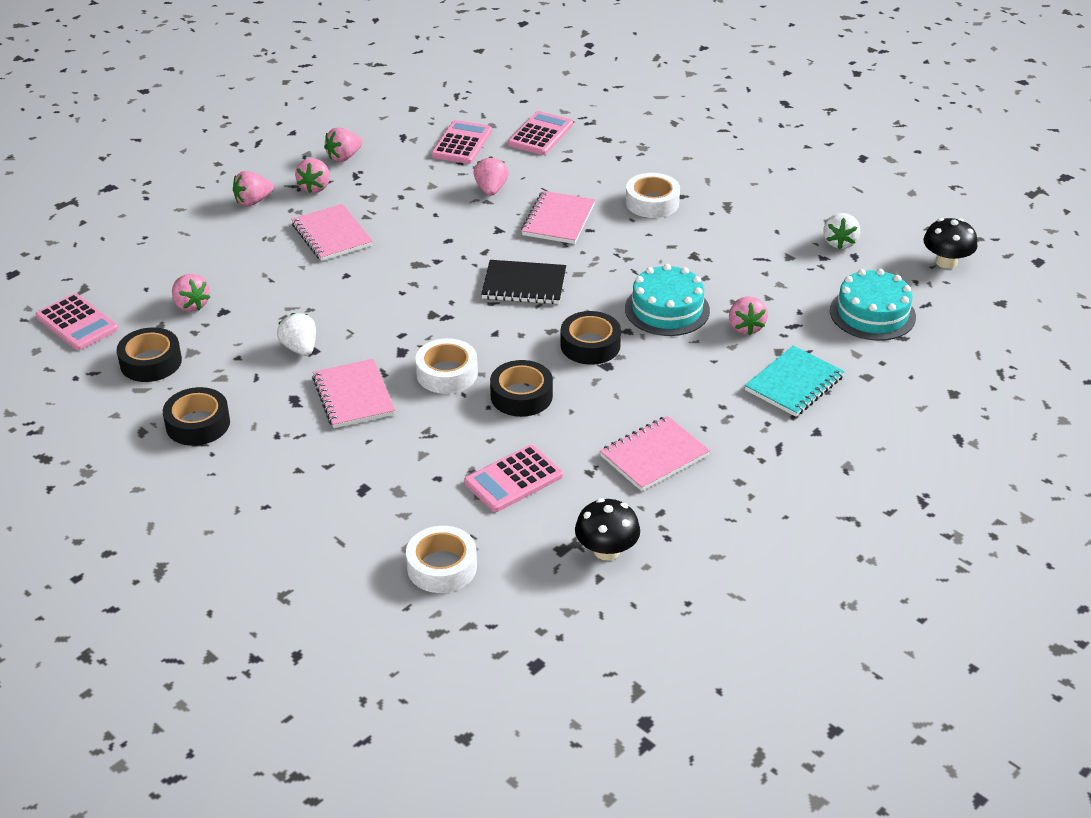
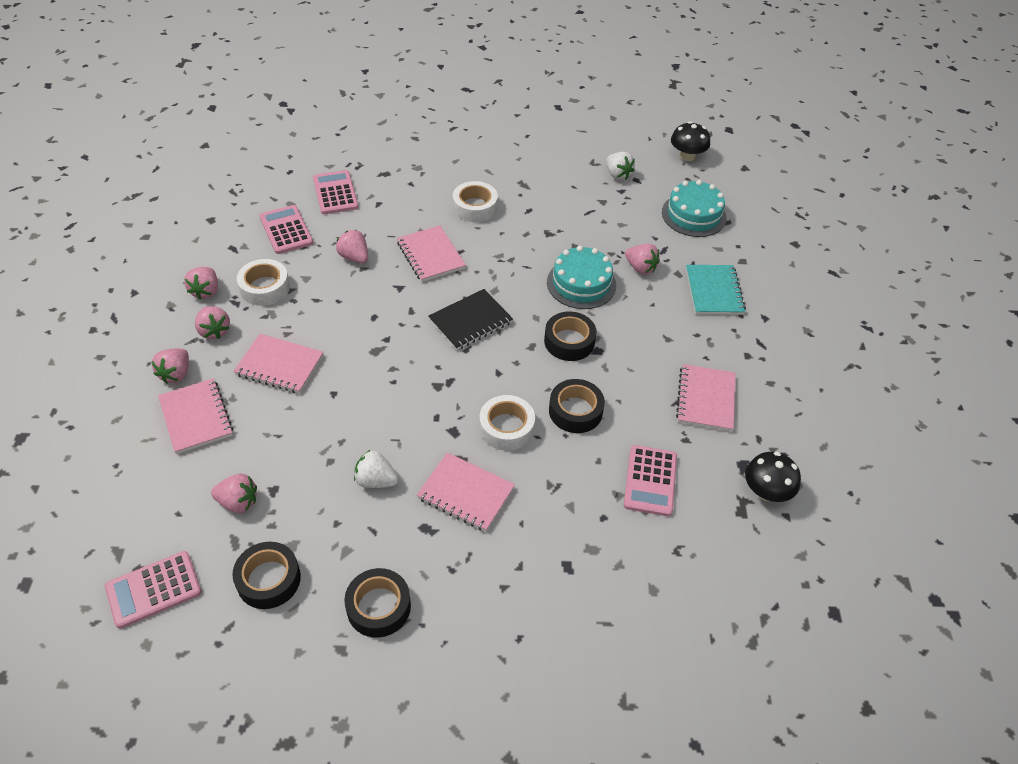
camera: 45 degrees left, 10 degrees up
pink calculator [36,293,118,350] -> pink calculator turned 150 degrees clockwise [105,551,201,629]
white tape [406,526,477,593] -> white tape moved to [237,259,290,306]
none -> pink notebook [158,378,233,454]

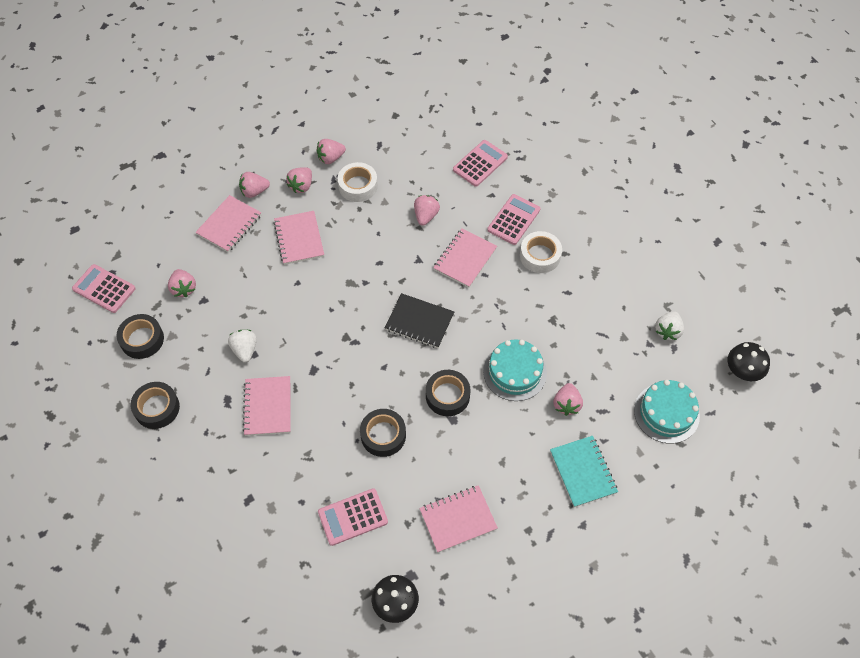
camera: 60 degrees right, 10 degrees up
pink calculator [259,205,313,254] -> pink calculator moved to [487,194,540,245]
white tape [479,395,535,451] -> none
turquoise notebook [686,265,746,315] -> turquoise notebook turned 75 degrees counterclockwise [550,436,618,507]

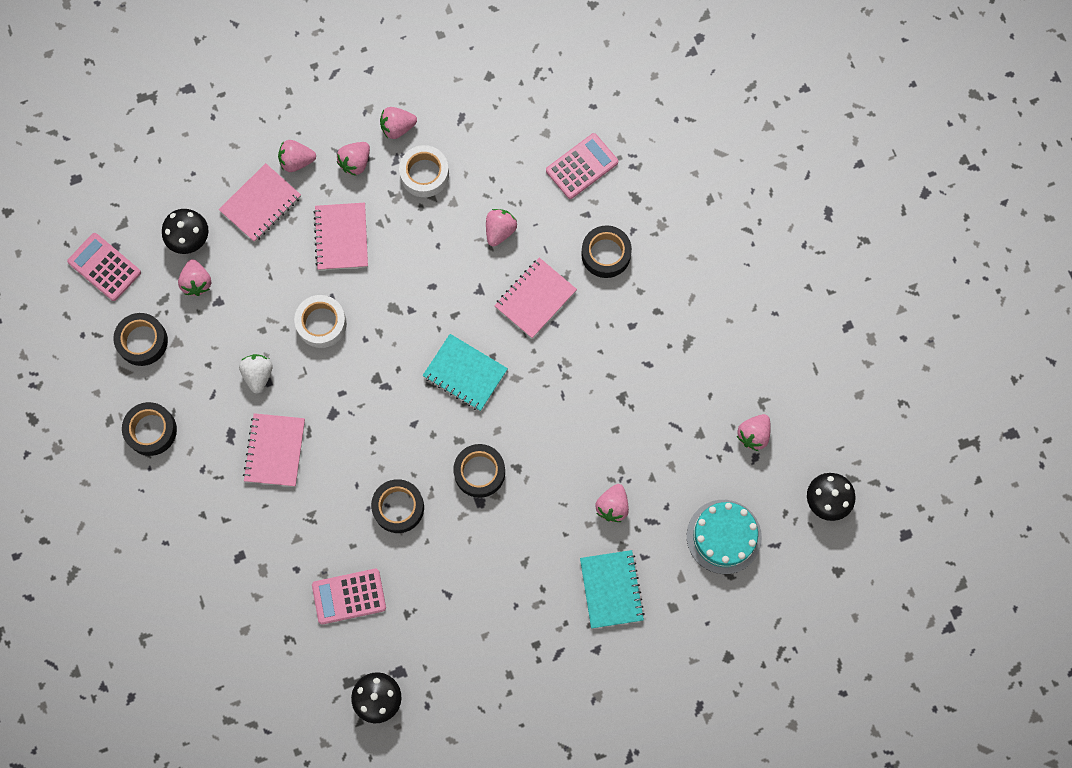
camera: 10 degrees right, 15 degrees up
black notebook [385,293,454,348] -> turquoise notebook [423,334,508,411]
pink notebook [419,485,498,553] -> none
turquoise cake [483,339,547,401] -> none
pink calculator [487,194,540,245] -> black tape [581,225,632,278]
white tape [520,231,562,273] -> white tape moved to [294,295,347,348]
white strawberry [655,311,684,340] -> pink strawberry [737,414,771,451]
none -> black mushroom [162,209,209,254]

